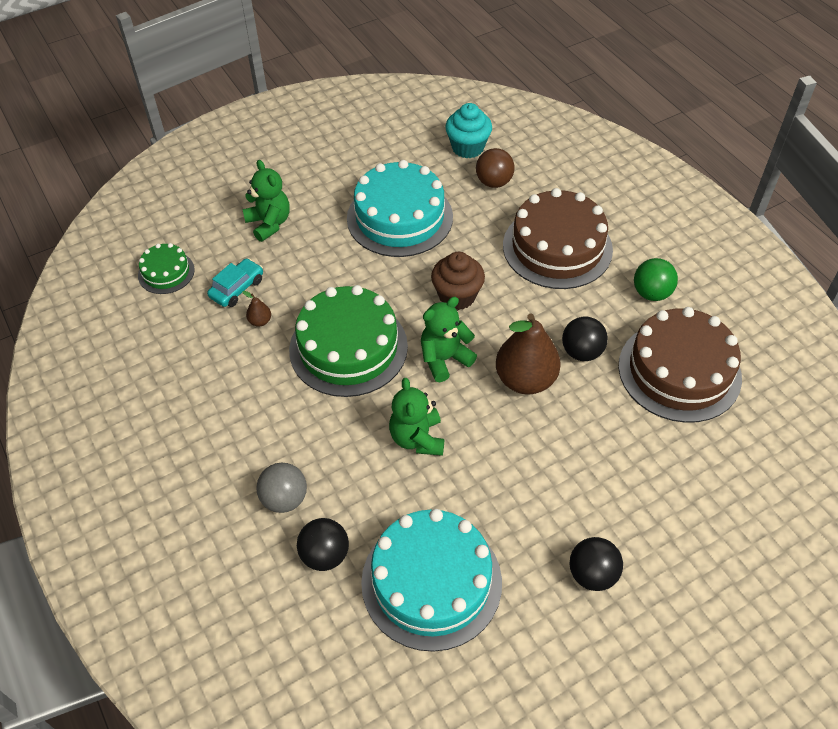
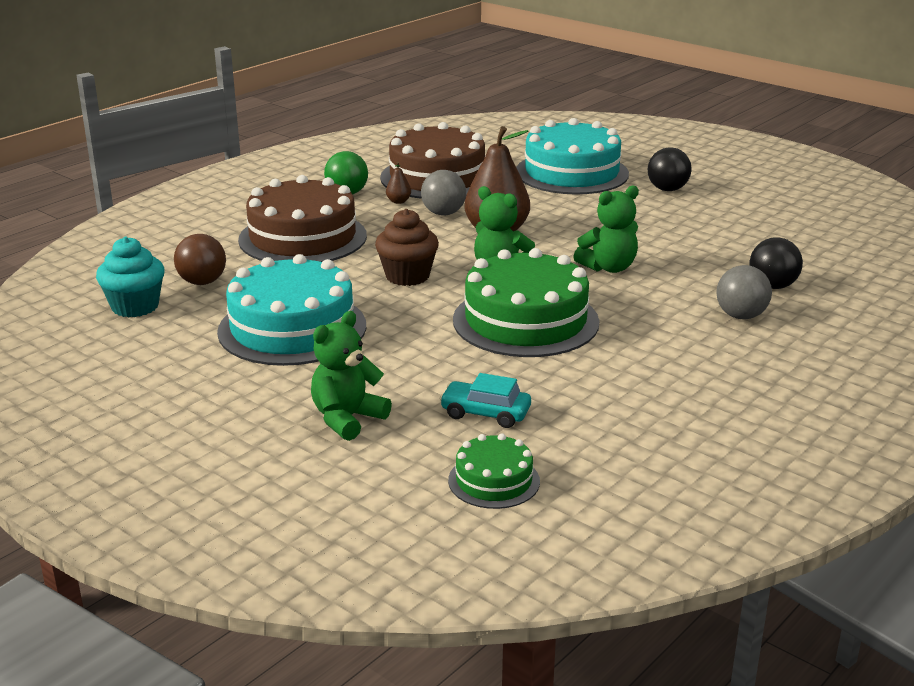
camera: 110 degrees left, 25 degrees down
brown pear [242,291,271,327] -> brown pear moved to [386,162,411,204]
turquoise cake [361,509,502,652] -> turquoise cake moved to [516,118,629,194]
black ball [562,316,608,361] -> grey ball [421,170,466,216]

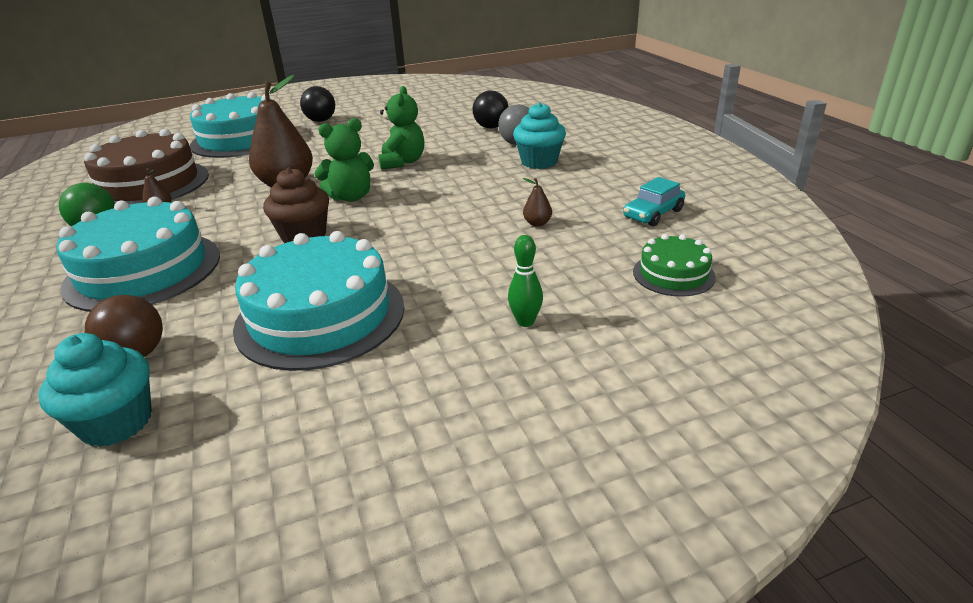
camera: 60 degrees left, 5 degrees up
brown cake [238,175,367,262] -> turquoise cake [56,197,220,312]
green teddy bear [311,311,392,441] -> green bowling pin [508,235,543,327]
grey ball [421,170,466,216] -> none
turquoise car [439,373,531,428] -> turquoise car moved to [623,177,685,226]
green cake [453,248,599,357] -> none
none -> turquoise cupcake [513,102,566,169]
none -> brown pear [523,178,552,227]

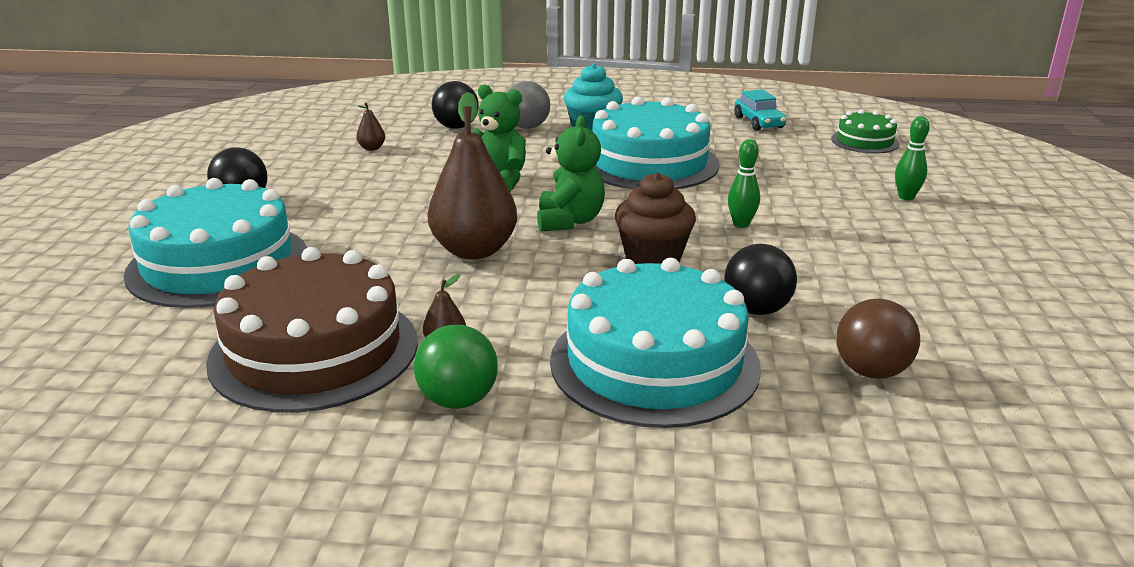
camera: 65 degrees left, 5 degrees down
turquoise cupcake [38,333,152,447] -> none
turquoise cake [233,231,404,371] -> turquoise cake moved to [593,96,720,189]
brown pear [523,178,552,227] -> brown pear moved to [356,103,385,151]
none -> black ball [724,244,797,315]
none -> green bowling pin [728,139,760,228]

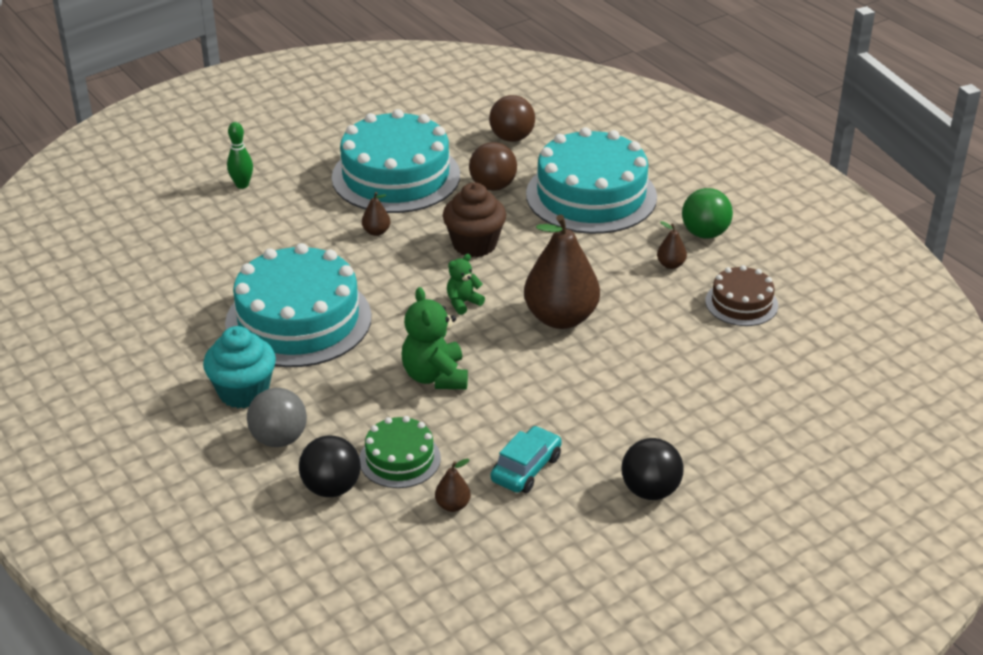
camera: 130 degrees left, 10 degrees up
turquoise cake [124,178,307,308] -> turquoise cake moved to [332,109,460,213]
brown cake [206,247,418,413] -> brown cake [705,265,778,326], size x0.50
green teddy bear [537,115,605,232] -> green teddy bear [447,254,485,315], size x0.57
black ball [724,244,797,315] -> brown ball [469,142,517,191]
green bowling pin [728,139,760,228] -> brown pear [362,192,390,236]
turquoise car [734,89,786,131] -> turquoise car moved to [491,426,562,493]
green cake [831,110,900,153] -> green cake moved to [359,416,441,488]

